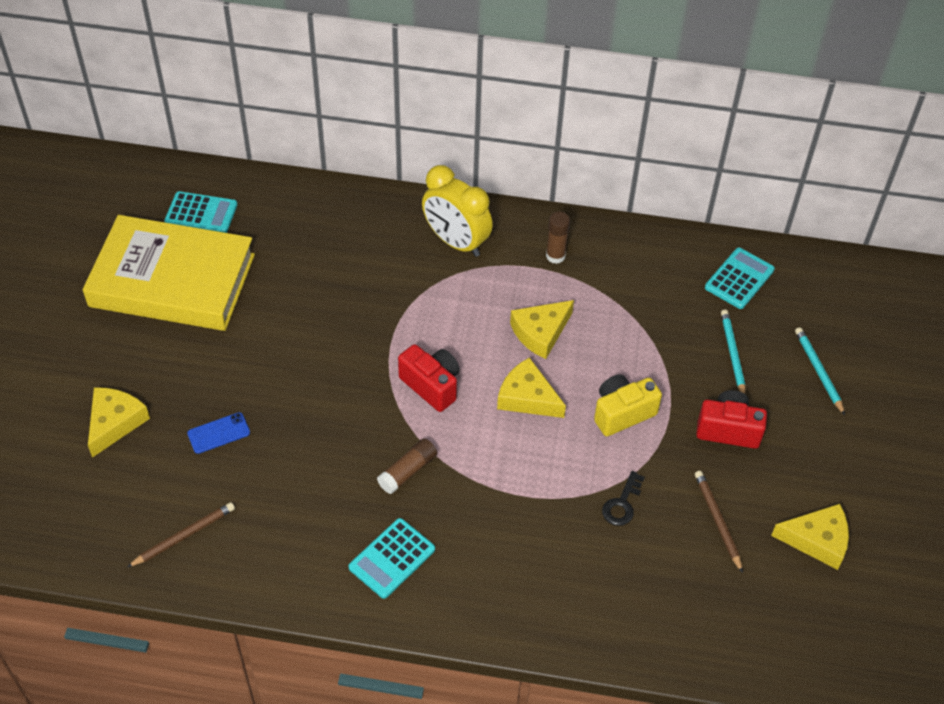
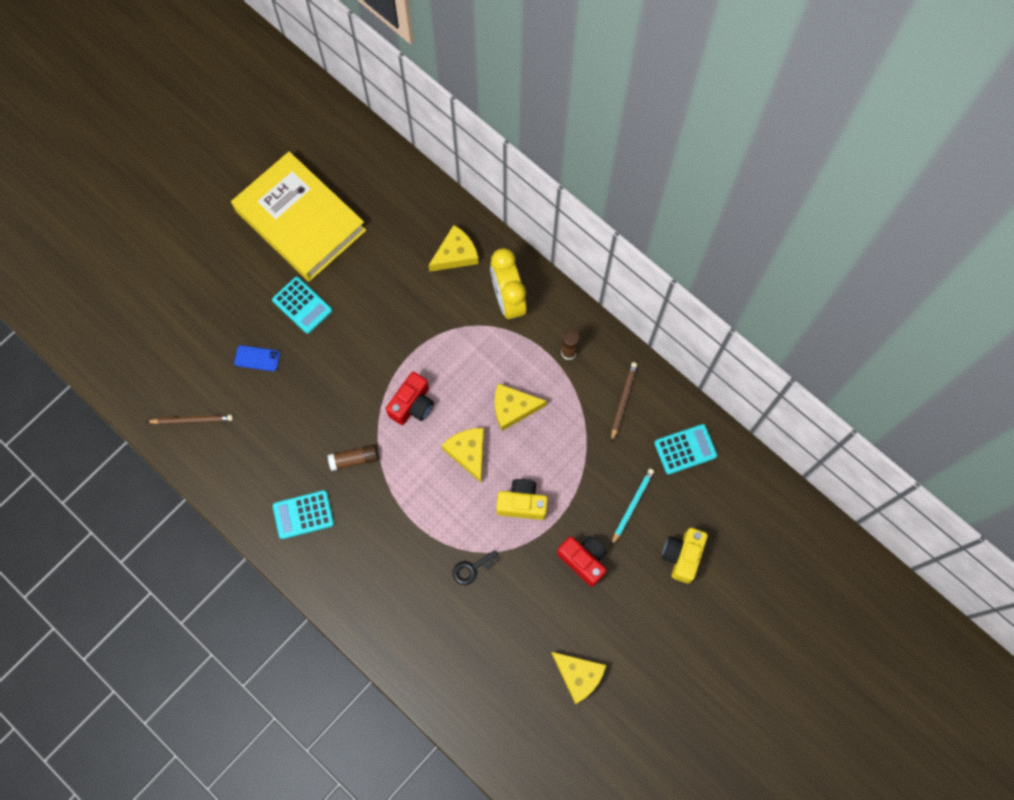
camera: 35 degrees right, 20 degrees up
yellow cheese [88,387,150,457] -> yellow cheese moved to [428,225,479,272]
turquoise calculator [164,191,237,233] -> turquoise calculator moved to [272,277,332,334]
red camera [398,344,460,412] -> red camera turned 45 degrees clockwise [386,372,434,425]
brown pencil [695,471,743,573] -> brown pencil moved to [611,362,637,442]
turquoise pencil [795,327,845,415] -> yellow camera [662,528,708,584]

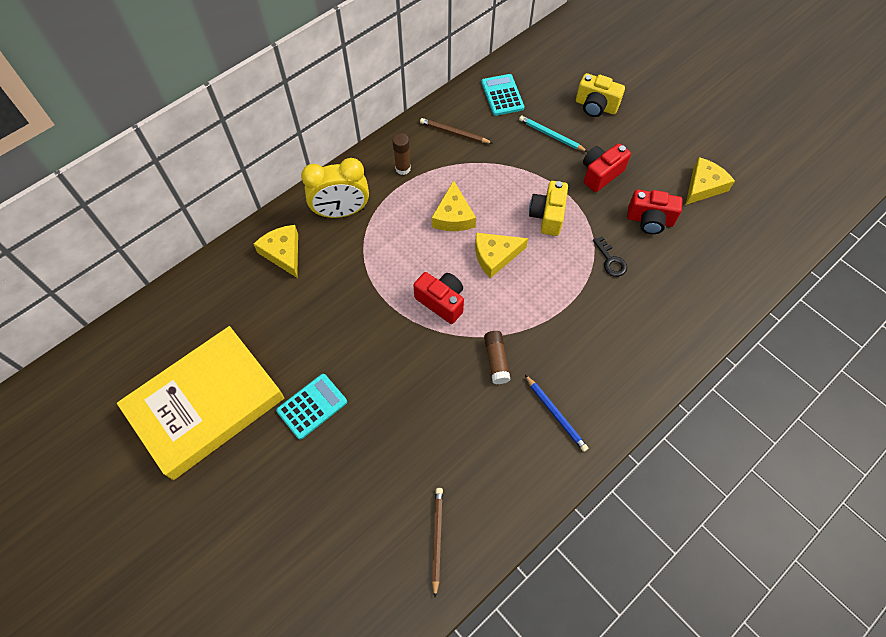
camera: 85 degrees left, 10 degrees down
blue phone [234,345,280,372] -> none
turquoise calculator [273,490,334,539] -> blue pencil [525,375,588,452]
none -> red camera [627,190,683,234]

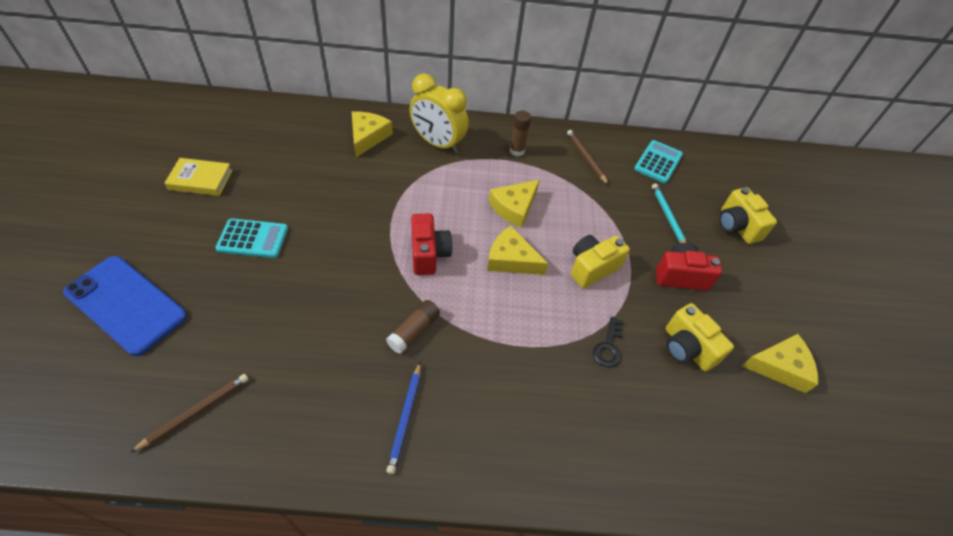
camera: 40 degrees right, 10 degrees down
yellow book [117,326,284,480] -> yellow book [165,158,233,196], size x0.42
red camera [627,190,683,234] -> yellow camera [666,303,734,372]
none -> blue phone [63,256,187,356]

